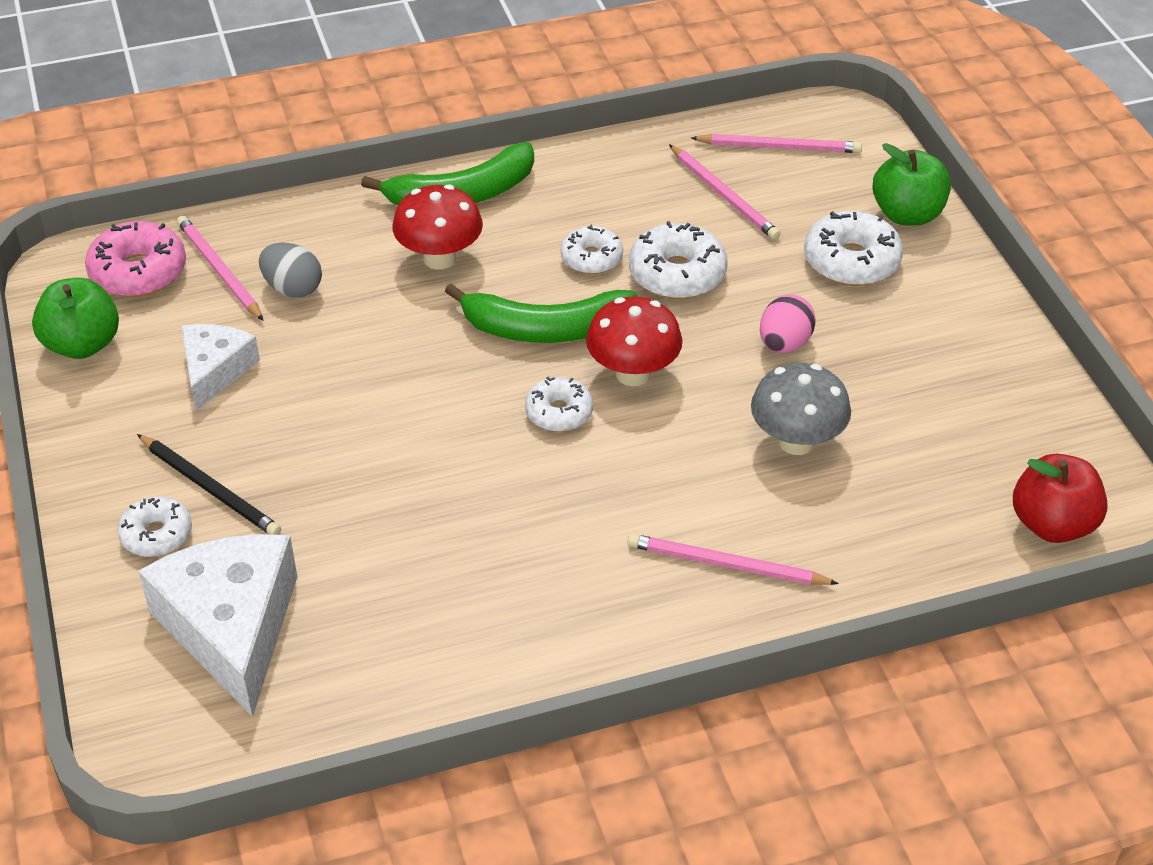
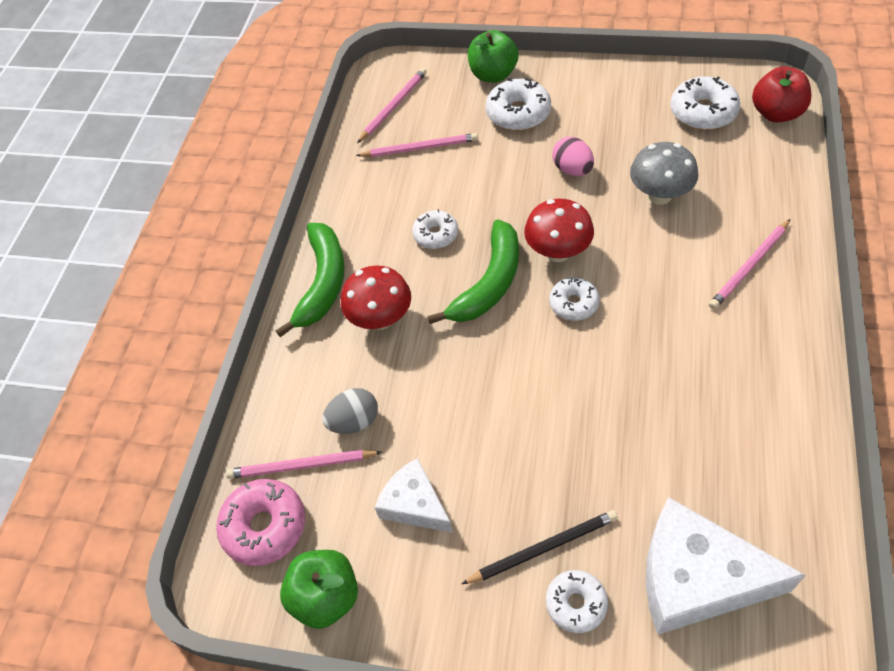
camera: 55 degrees left, 10 degrees up
white donut [629,221,728,299] -> white donut moved to [670,76,740,130]

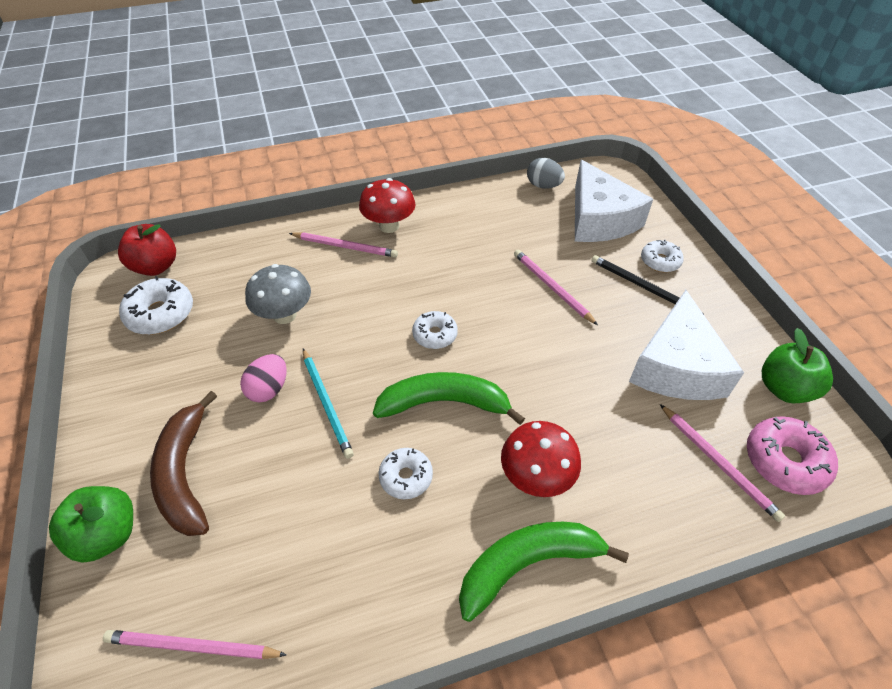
camera: 125 degrees left, 5 degrees down
grey egg [322,388,378,434] -> grey egg moved to [527,158,565,189]
pink pencil [356,133,478,157] -> pink pencil moved to [514,250,598,325]
white cheese [375,458,453,533] -> white cheese [629,290,744,400], size x1.71
white donut [486,78,551,131] -> brown banana [150,391,217,536]
red mushroom [524,199,594,262] -> red mushroom moved to [359,178,415,233]
none -> turquoise pencil [303,349,354,459]

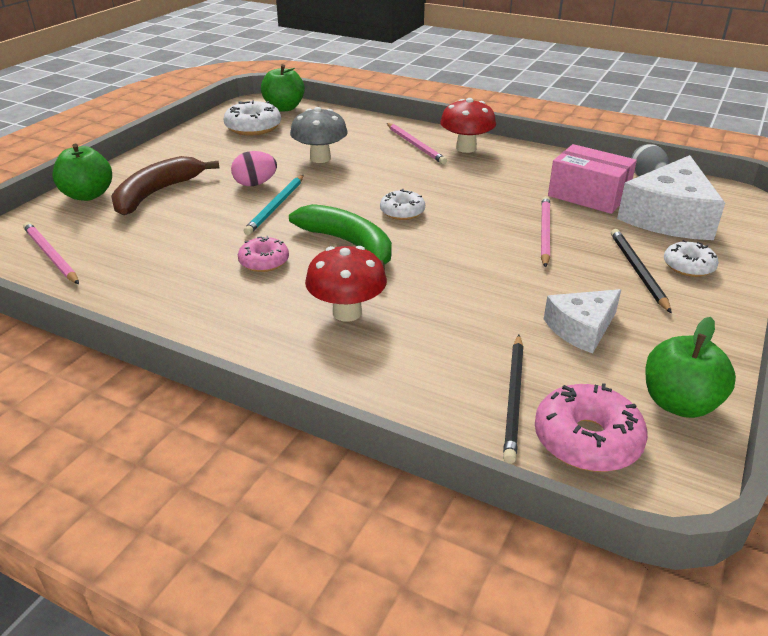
camera: 45 degrees right, 15 degrees down
red apple [118,224,176,276] -> green apple [261,64,305,112]
white donut [379,448,433,499] -> pink donut [238,236,289,272]
green banana [459,522,629,622] -> none
white cheese [629,290,744,400] -> white cheese [544,289,621,354], size x0.58
pink pencil [660,404,785,522] -> black pencil [503,335,523,464]
none -> pink box [548,144,637,214]

